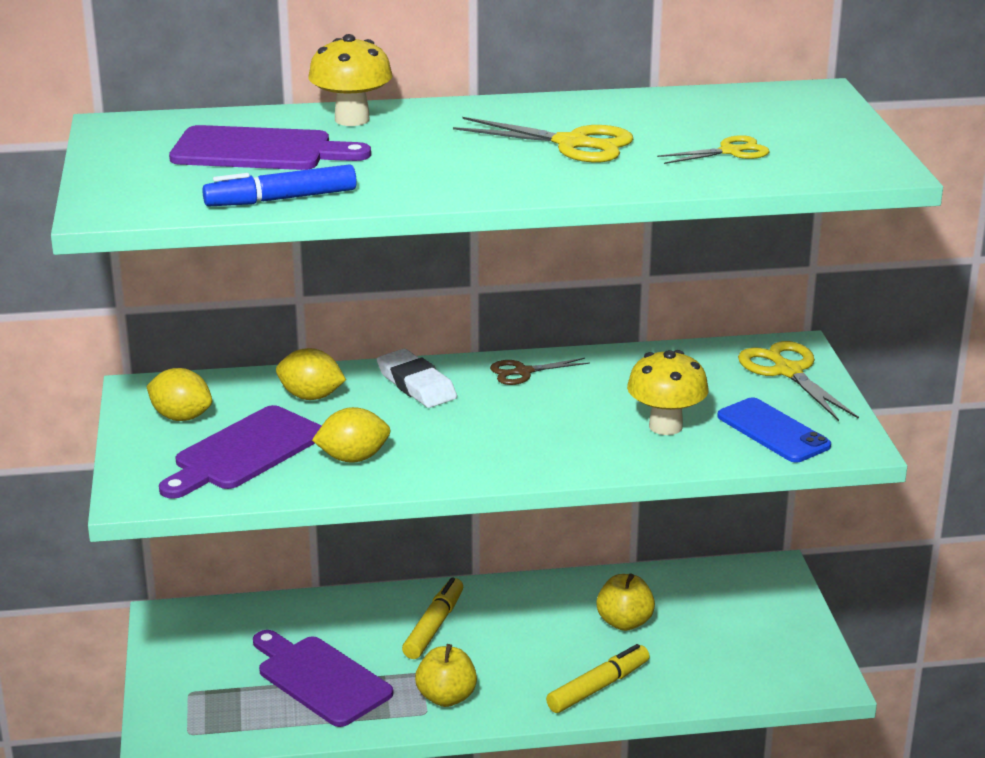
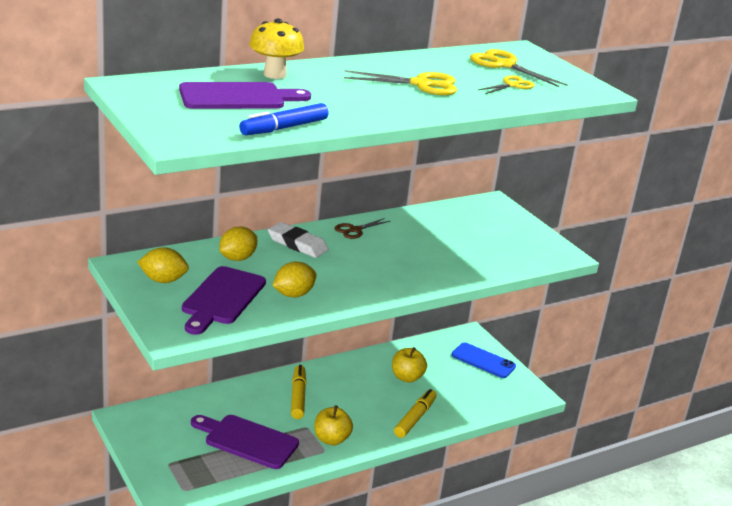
camera: 25 degrees left, 0 degrees up
yellow lemon [276,348,346,400] -> yellow lemon turned 45 degrees counterclockwise [219,227,257,261]
yellow mushroom [627,350,709,435] -> none
blue phone [717,398,831,463] -> blue phone moved to [451,342,516,378]
yellow scissors [738,341,859,421] -> yellow scissors moved to [470,49,568,87]

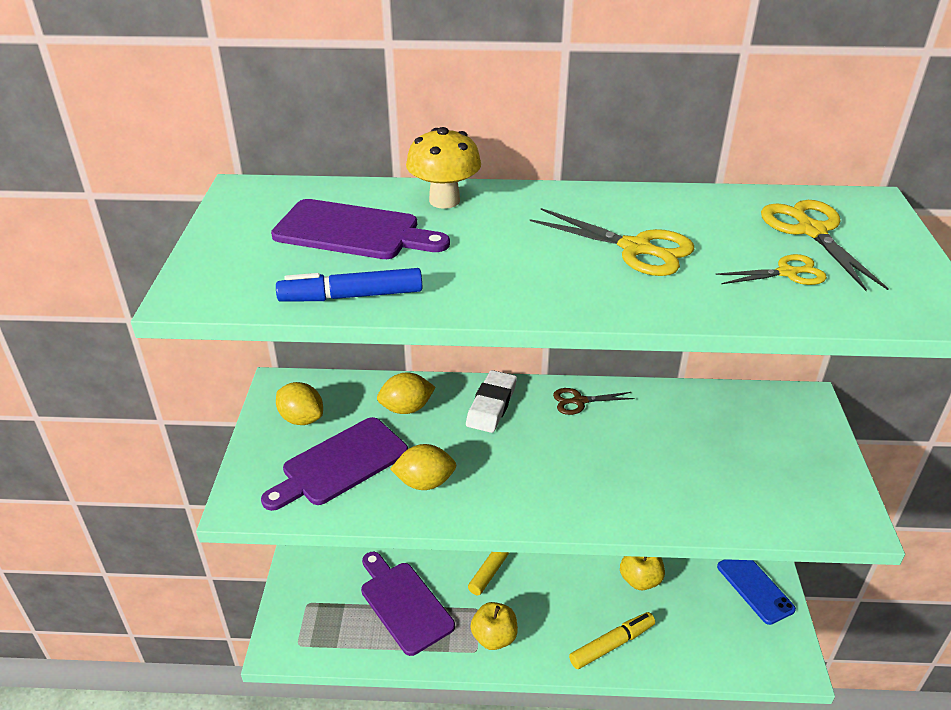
camera: 35 degrees right, 10 degrees up
white eraser [268,222,328,258] -> white eraser turned 45 degrees clockwise [466,370,517,433]

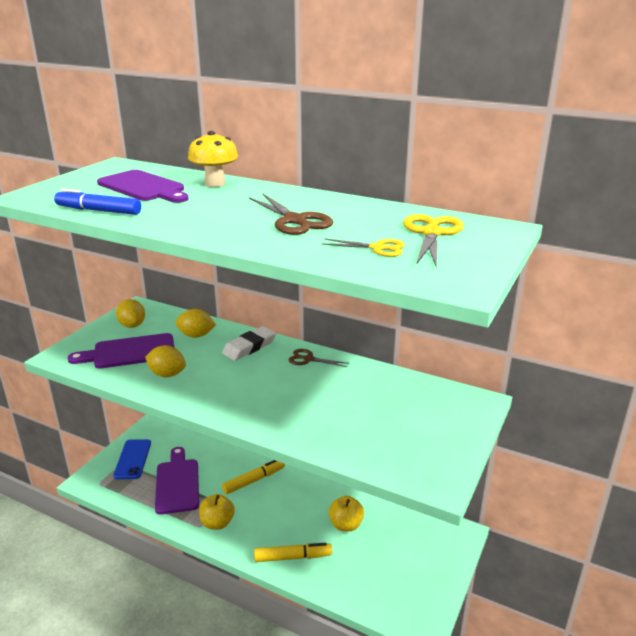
camera: 25 degrees right, 10 degrees down
yellow scissors [530,208,694,276] -> brown scissors [249,194,333,235]
blue phone [717,559,796,625] -> blue phone moved to [113,439,151,479]

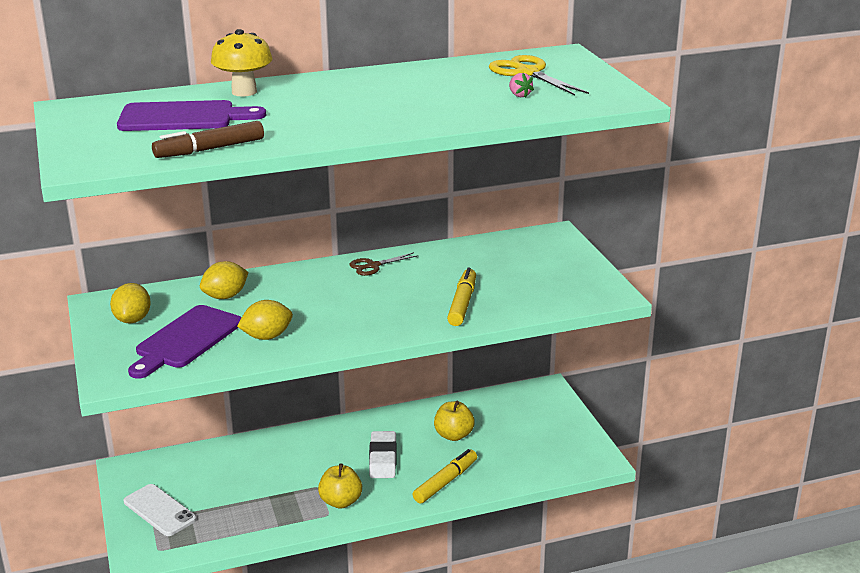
camera: 45 degrees left, 0 degrees up
blue marker [54,189,141,215] -> brown marker [152,121,264,158]
blue phone [113,439,151,479] -> white phone [123,484,197,536]
yellow lemon [116,299,145,328] -> yellow lemon turned 75 degrees clockwise [110,283,151,324]
purple cutting board [155,447,199,514] -> none
white eraser [222,326,276,361] -> white eraser moved to [369,431,397,478]
yellow marker [222,460,285,494] -> yellow marker moved to [447,267,476,326]
brown scissors [249,194,333,235] -> none
yellow scissors [322,238,405,257] -> pink strawberry [509,73,534,98]

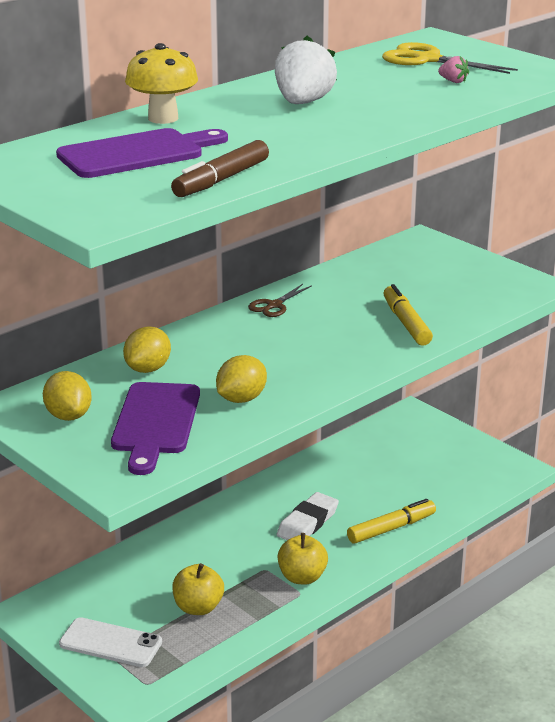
camera: 25 degrees left, 0 degrees up
white eraser [369,431,397,478] -> white eraser turned 60 degrees clockwise [277,492,339,540]
yellow marker [413,449,477,504] -> yellow marker turned 45 degrees clockwise [347,499,436,544]
yellow apple [434,401,475,441] -> yellow apple moved to [172,563,224,615]
none -> white strawberry [275,36,337,104]

